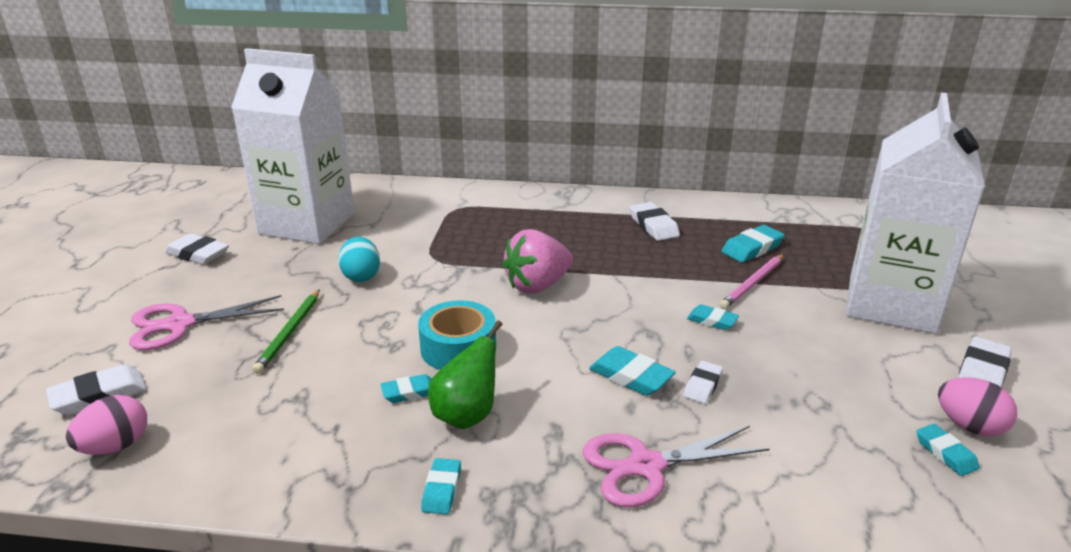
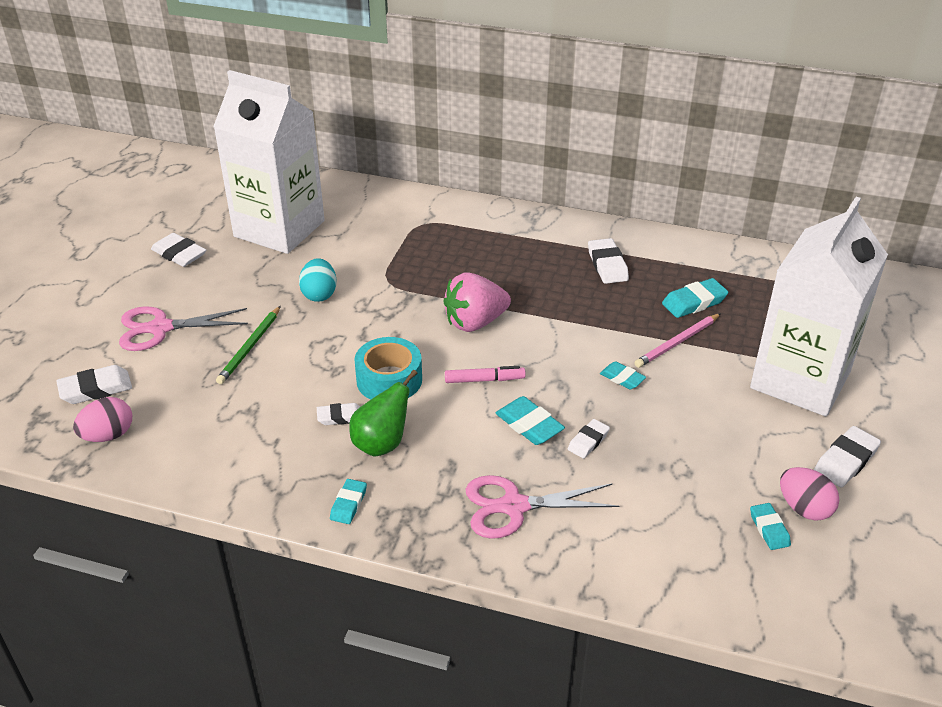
camera: 10 degrees right, 10 degrees up
turquoise eraser [380,374,432,403] -> white eraser [317,403,360,425]
none -> pink marker [445,366,526,383]

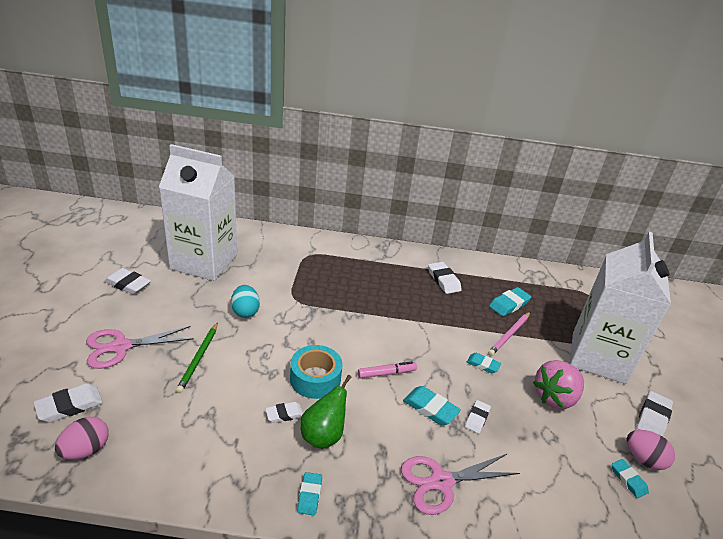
camera: 15 degrees left, 5 degrees down
pink strawberry [443,272,511,332] -> pink strawberry moved to [533,360,584,409]

